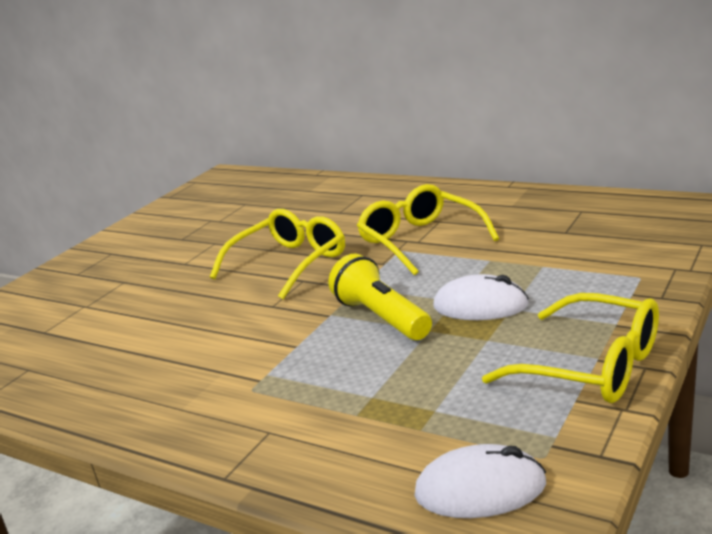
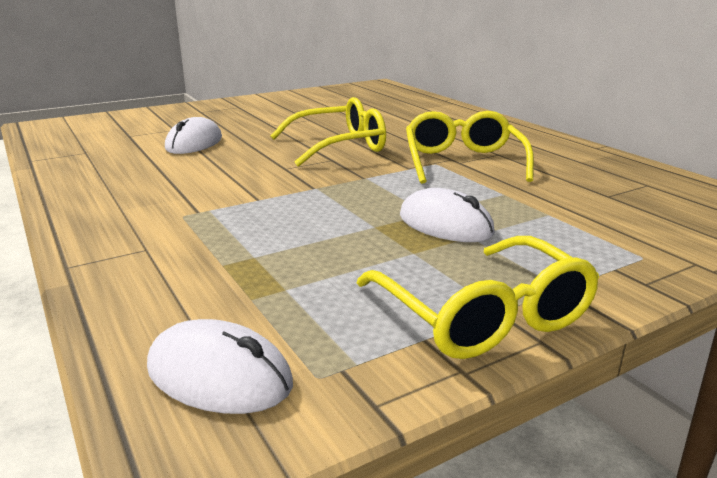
camera: 25 degrees right, 0 degrees up
yellow flashlight [329,254,432,340] -> none
none -> white mouse [165,117,222,154]

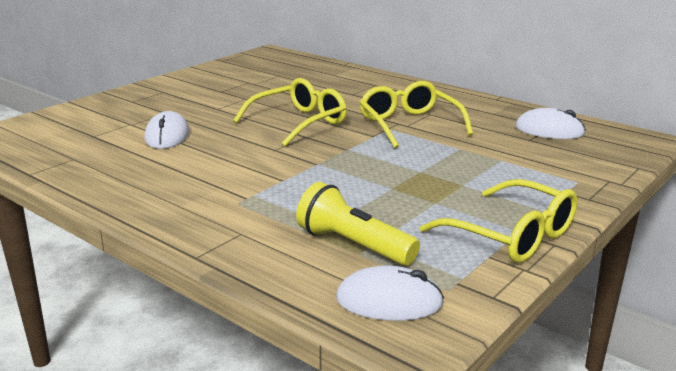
camera: 20 degrees left, 0 degrees up
white mouse [400,188,495,242] -> white mouse moved to [515,108,586,139]
none -> yellow flashlight [296,182,420,266]

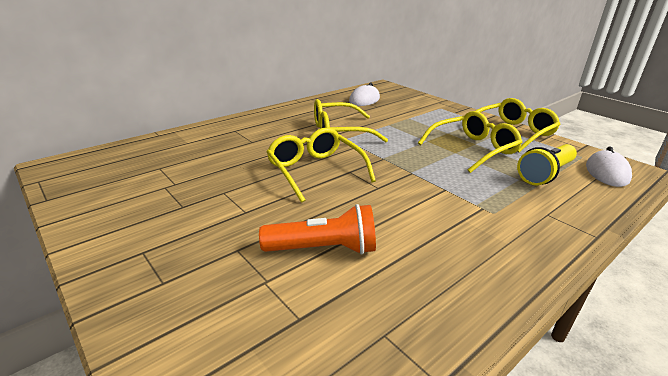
camera: 80 degrees left, 5 degrees up
white mouse [145,111,189,149] -> orange flashlight [259,204,376,255]
none -> yellow glasses [418,111,523,173]

